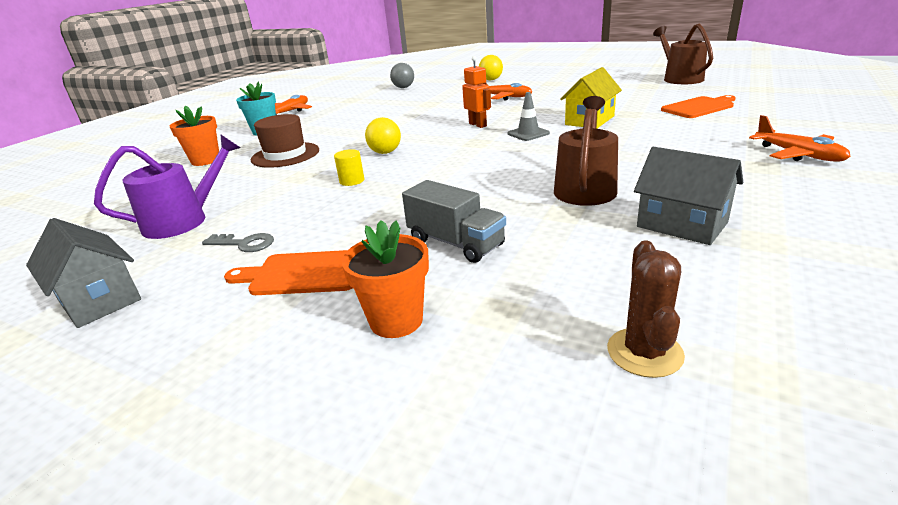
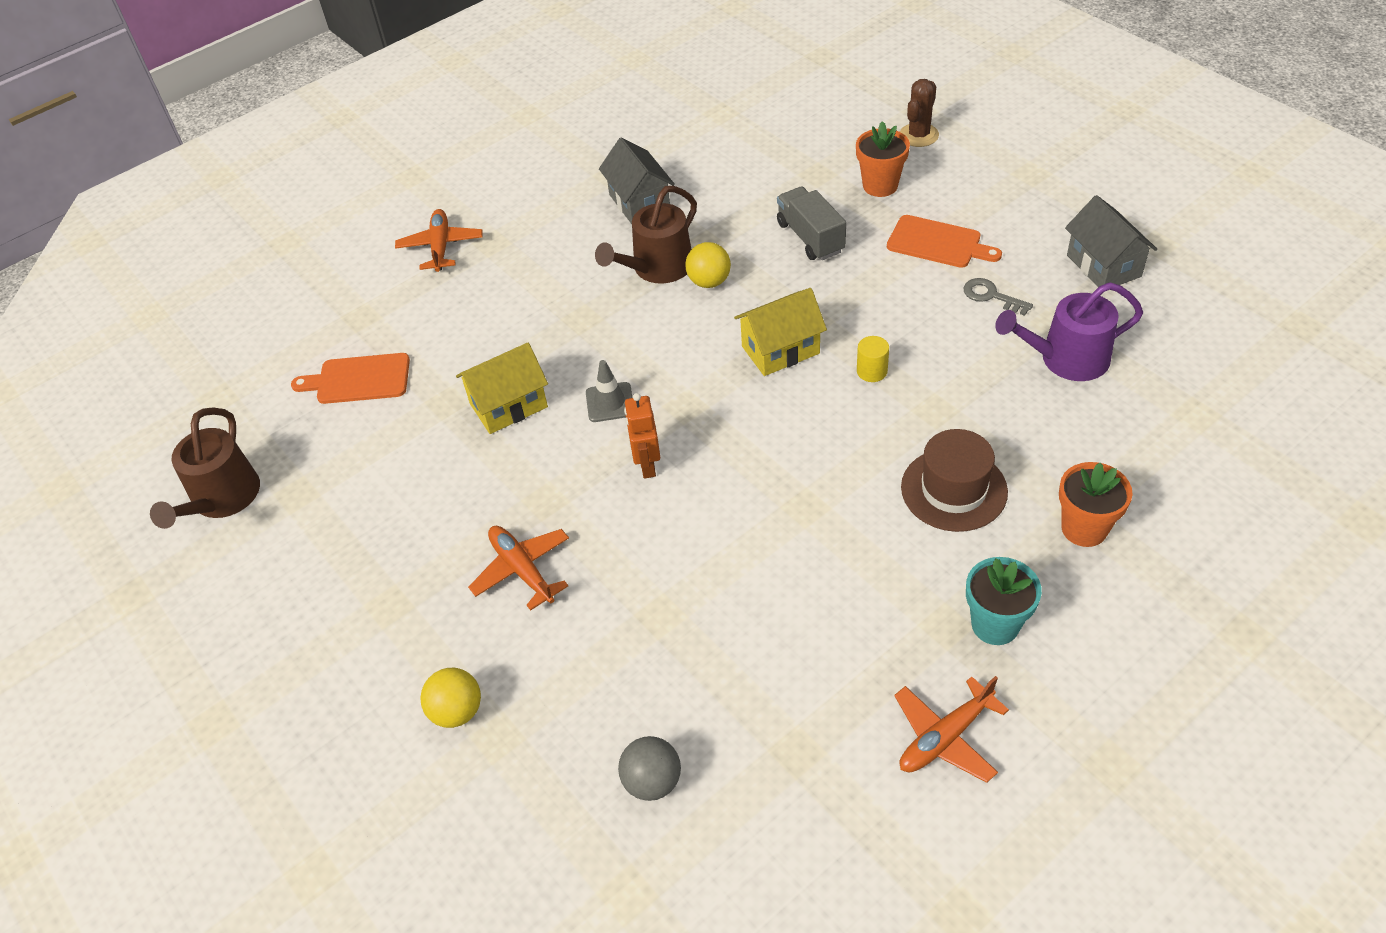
camera: 155 degrees left, 20 degrees up
yellow ball [365,117,401,154] -> yellow ball moved to [685,242,731,288]
brown cactus [607,241,685,378] -> brown cactus moved to [900,79,939,147]
none -> yellow house [734,288,827,376]

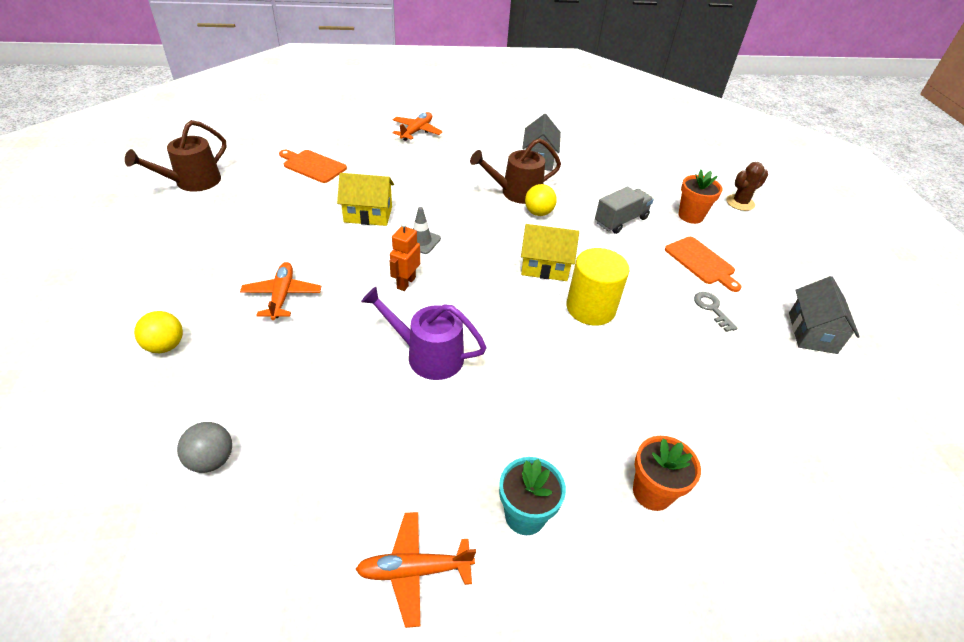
camera: 25 degrees right, 5 degrees down
grey truck [777,187,846,260] -> grey truck turned 45 degrees clockwise [595,187,654,234]
yellow cylinder [857,336,889,382] -> yellow cylinder [566,248,629,326], size x2.15
brown hat [901,429,1008,532] -> none
purple watering can [995,282,1143,381] -> purple watering can moved to [361,287,487,380]

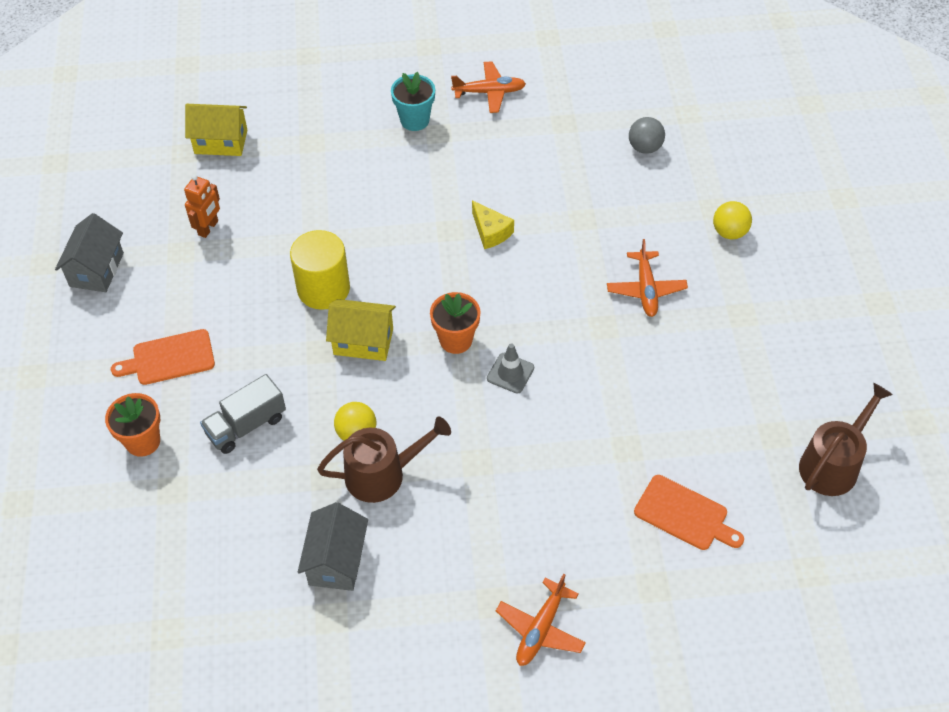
camera: 175 degrees left, 10 degrees up
yellow house [337,173,394,226] -> yellow house moved to [185,104,247,156]
purple watering can [361,287,487,380] -> yellow cheese [472,200,514,249]
orange robot [390,221,420,291] -> orange robot moved to [184,175,220,238]
orange flower pot [633,436,701,511] -> orange flower pot moved to [430,292,481,354]
orange cutting board [665,237,742,292] -> orange cutting board turned 75 degrees counterclockwise [111,329,215,385]
grey key [694,292,738,332] -> none
brown cactus [726,162,768,211] -> none

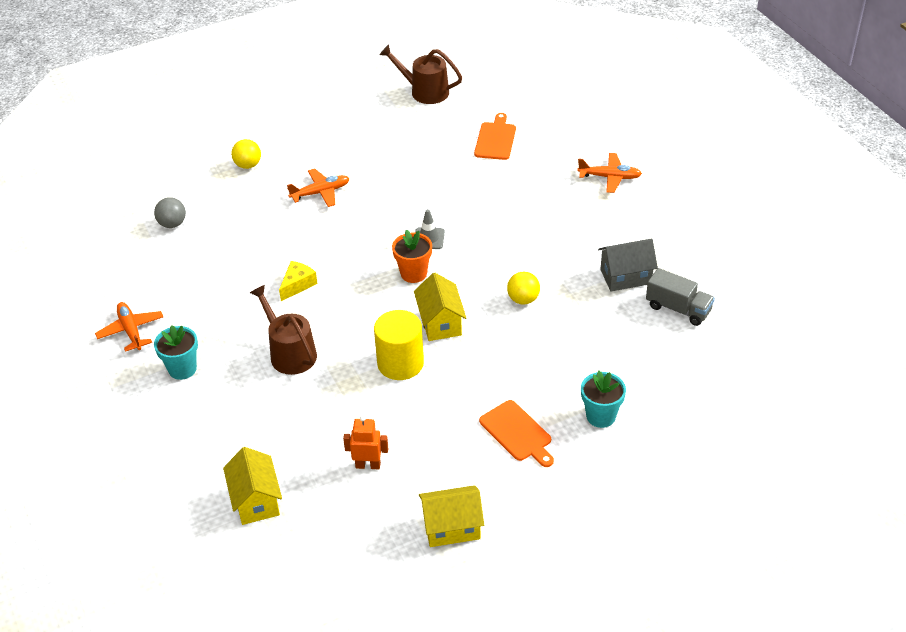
camera: 110 degrees left, 10 degrees down
grey house [55,213,124,292] -> yellow house [419,485,484,547]
orange flower pot [105,393,160,457] -> turquoise flower pot [581,371,626,428]
grey truck [200,374,286,454] -> grey truck moved to [646,268,715,326]
brown watering can [317,416,451,503] -> brown watering can moved to [250,285,317,375]

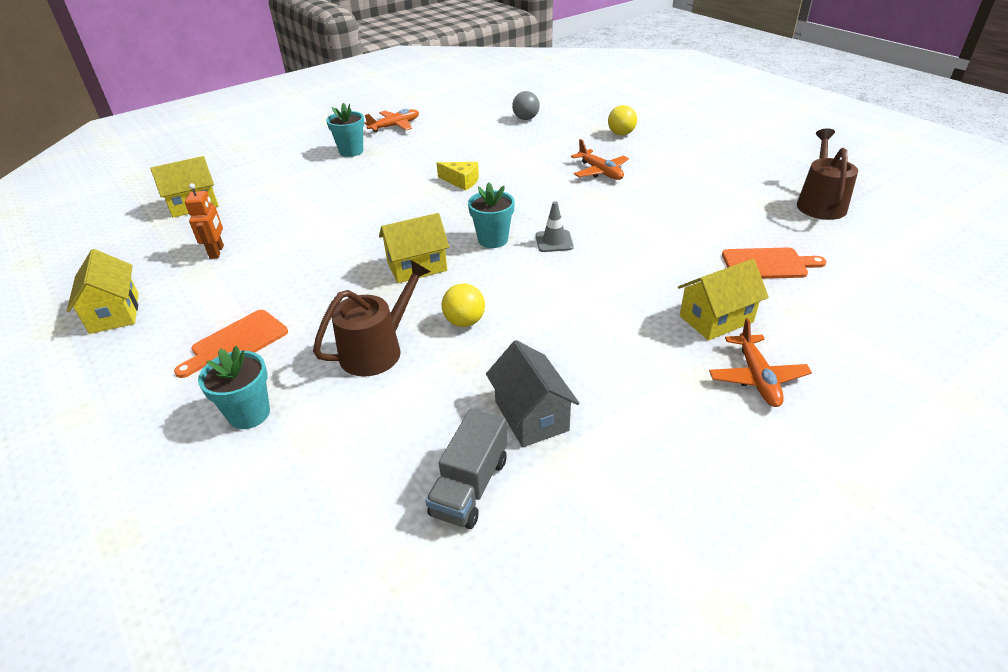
camera: 80 degrees right, 5 degrees down
brown watering can [250,285,317,375] -> brown watering can moved to [313,260,431,377]
yellow cylinder [374,310,424,380] -> none
orange flower pot [392,229,432,283] -> turquoise flower pot [468,182,515,248]
none -> yellow house [678,259,769,340]

